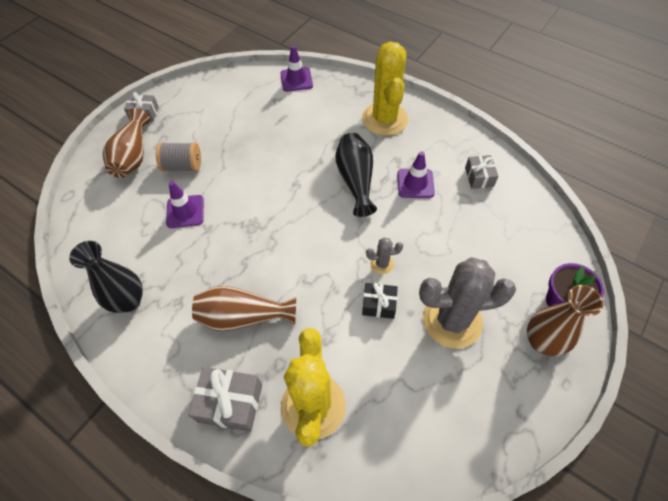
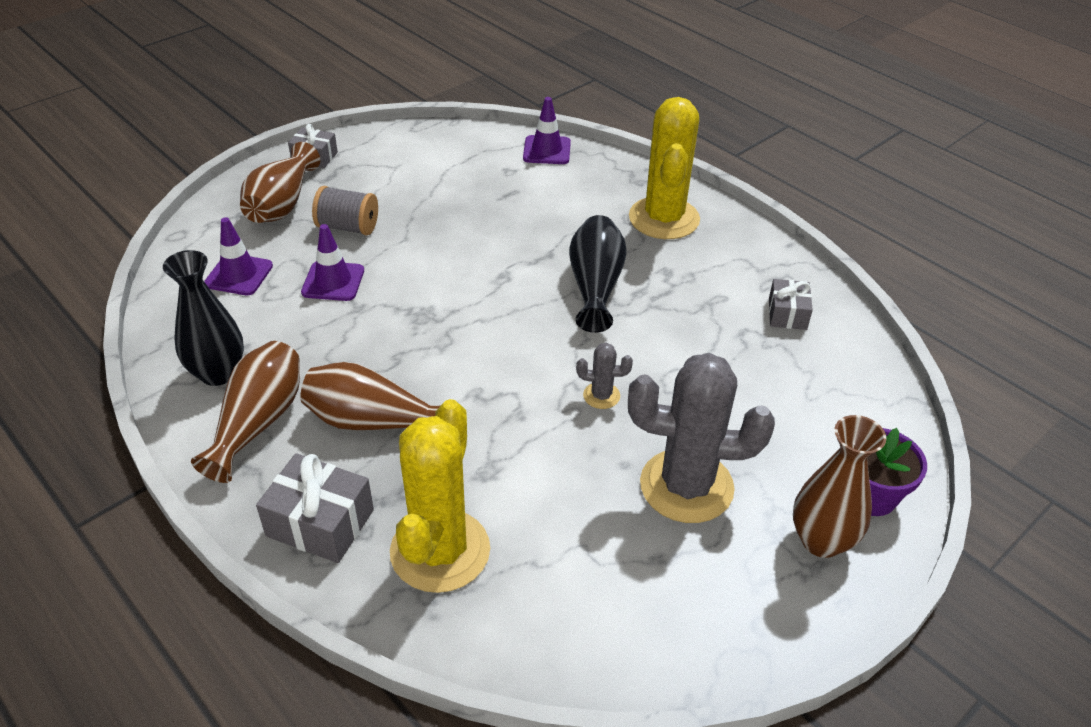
camera: 10 degrees right, 15 degrees down
black gift [362,283,398,319] -> none
purple traffic cone [397,151,435,198] -> purple traffic cone moved to [204,217,273,295]
none -> brown vase [191,341,300,483]

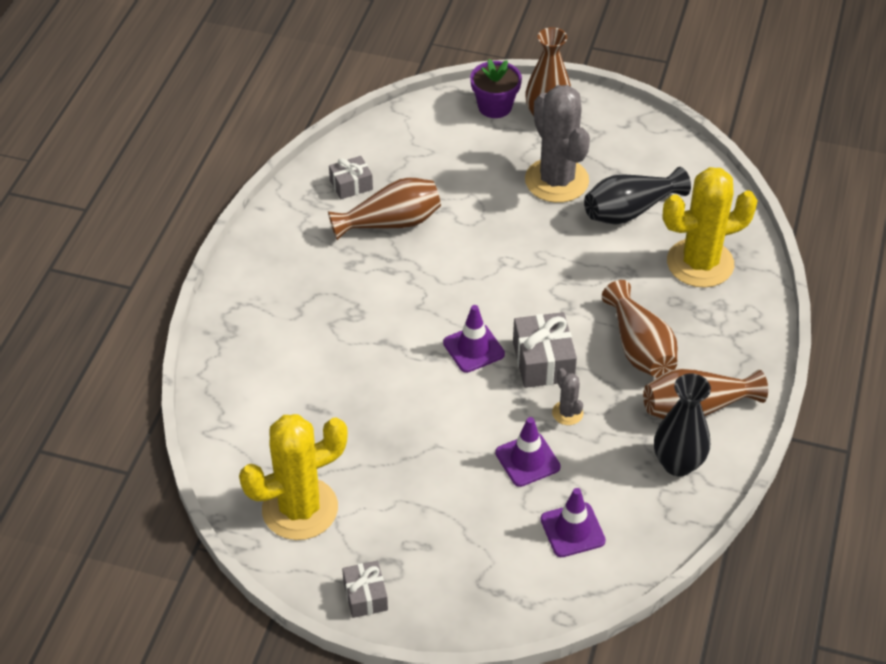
camera: 120 degrees left, 5 degrees up
brown vase [240,142,320,223] -> brown vase moved to [328,177,441,240]
grey gift [256,453,374,563] -> grey gift moved to [513,312,577,388]
grey spool [312,186,378,235] -> none
purple traffic cone [523,97,571,164] -> purple traffic cone moved to [443,305,505,373]
black vase [569,215,627,333] -> black vase moved to [584,167,691,224]
grey cactus [576,343,633,409] -> grey cactus moved to [552,368,583,425]
yellow cactus [629,97,700,239] -> yellow cactus moved to [239,414,348,540]

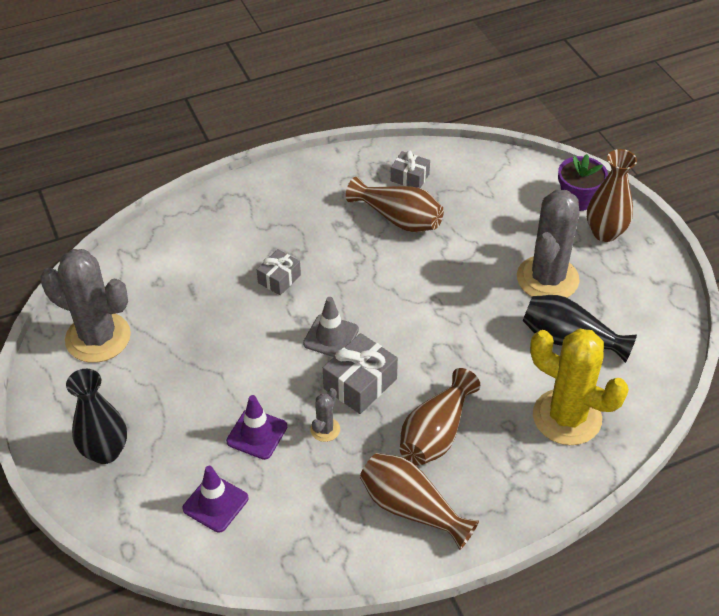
camera: 50 degrees right, 0 degrees up
yellow cactus [239,414,348,540] -> grey cactus [40,249,131,363]
grey gift [342,561,388,618] -> grey gift moved to [256,249,301,295]
purple traffic cone [443,305,505,373] -> grey traffic cone [303,297,359,357]
black vase [654,373,711,476] -> black vase moved to [66,369,127,464]

